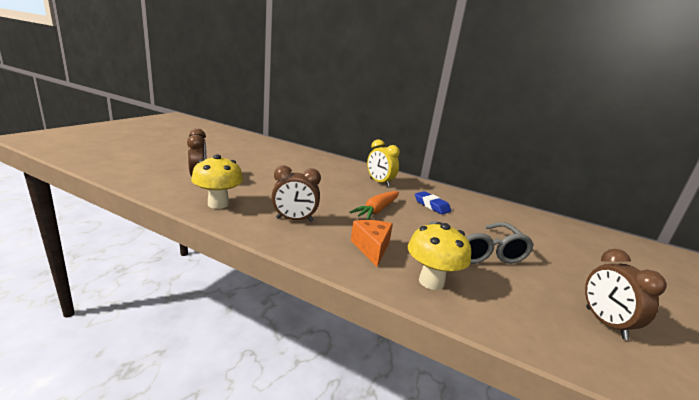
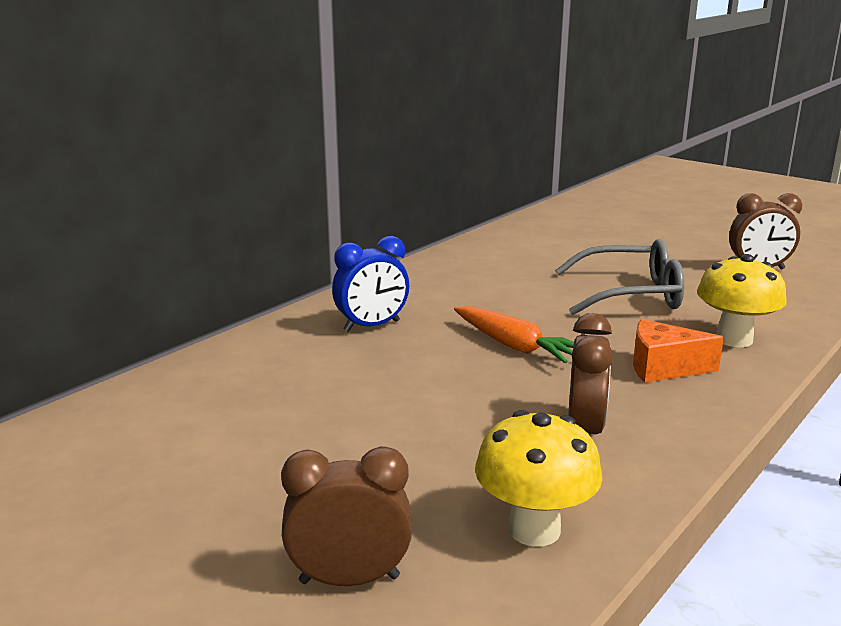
camera: 75 degrees left, 0 degrees up
yellow clock [367,139,400,187] -> blue clock [332,236,409,332]
blue eraser [415,191,451,214] -> none

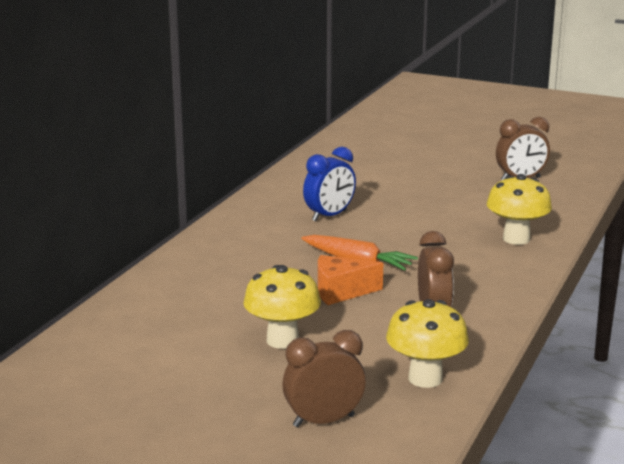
camera: 15 degrees left, 0 degrees up
blue clock [332,236,409,332] -> blue clock moved to [303,147,356,221]
grey glasses [555,239,684,315] -> none
orange cheese [633,319,724,383] -> orange cheese moved to [318,255,383,305]
none -> yellow mushroom [243,265,321,349]

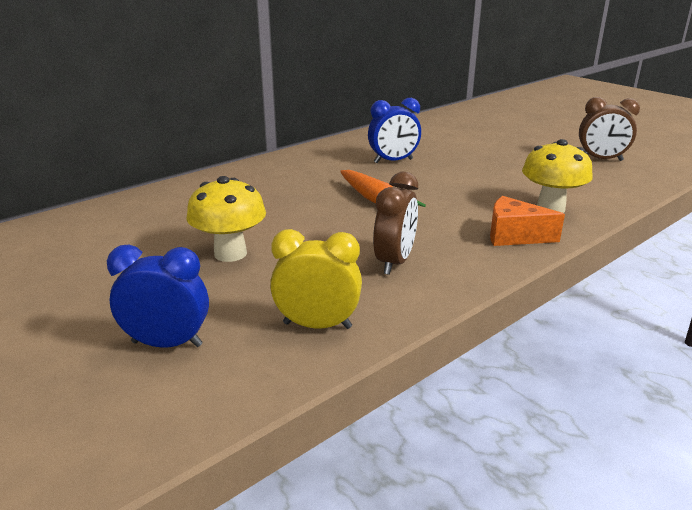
camera: 25 degrees right, 5 degrees up
brown clock [282,330,366,428] -> blue clock [107,245,209,348]
orange cheese [318,255,383,305] -> orange cheese moved to [490,196,565,246]
yellow mushroom [386,299,469,388] -> yellow clock [270,229,362,329]

